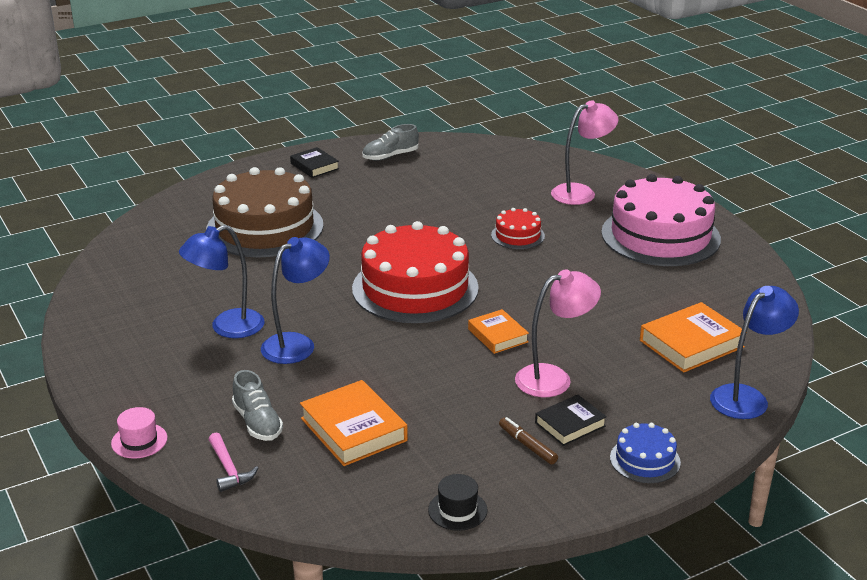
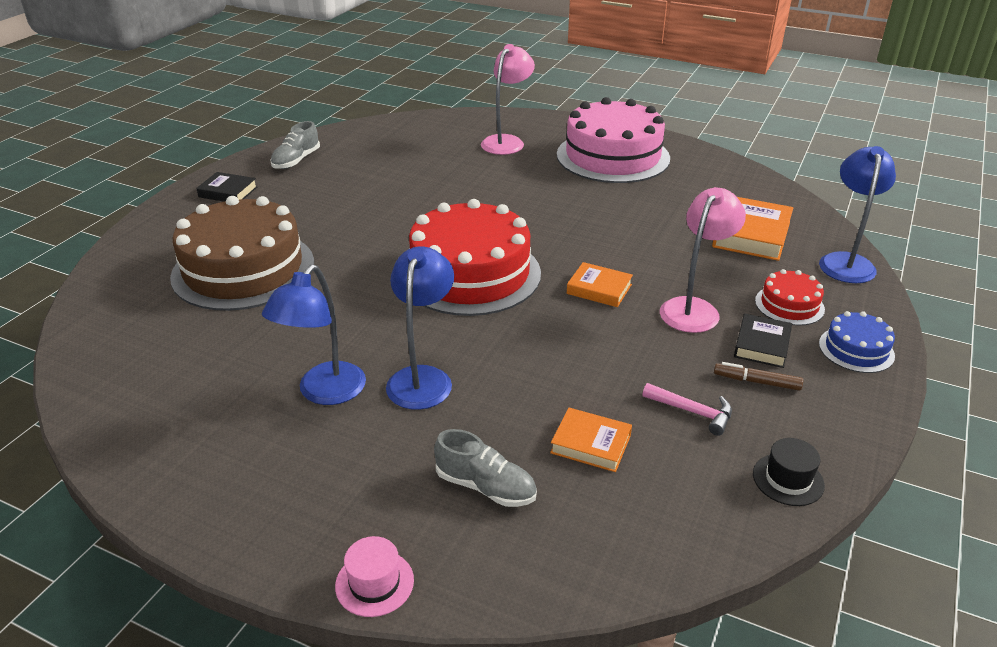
camera: 35 degrees left, 5 degrees up
pink hammer [208,433,258,492] -> pink hammer moved to [642,383,732,436]
orange book [300,380,408,466] -> orange book [550,408,632,472], size x0.62
red cake [491,208,545,249] -> red cake moved to [755,269,825,326]

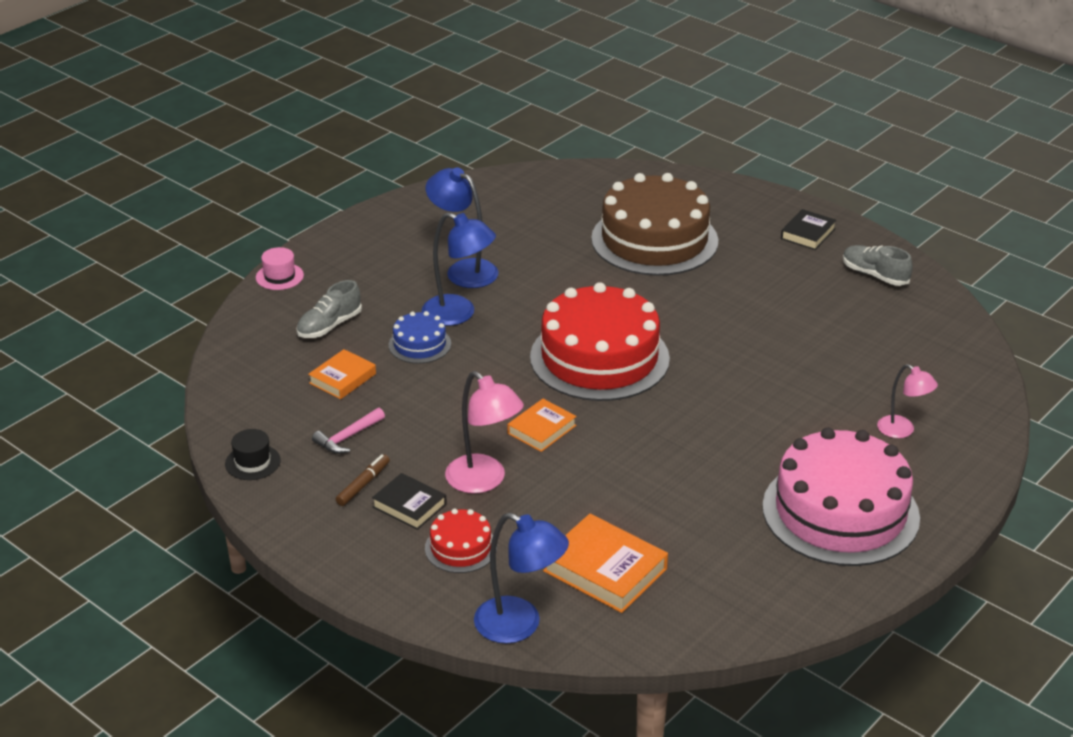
camera: 105 degrees right, 0 degrees up
pink lamp [481,44,535,155] -> pink lamp [877,364,938,438], size x0.63
blue cake [819,311,895,373] -> blue cake moved to [389,311,451,364]

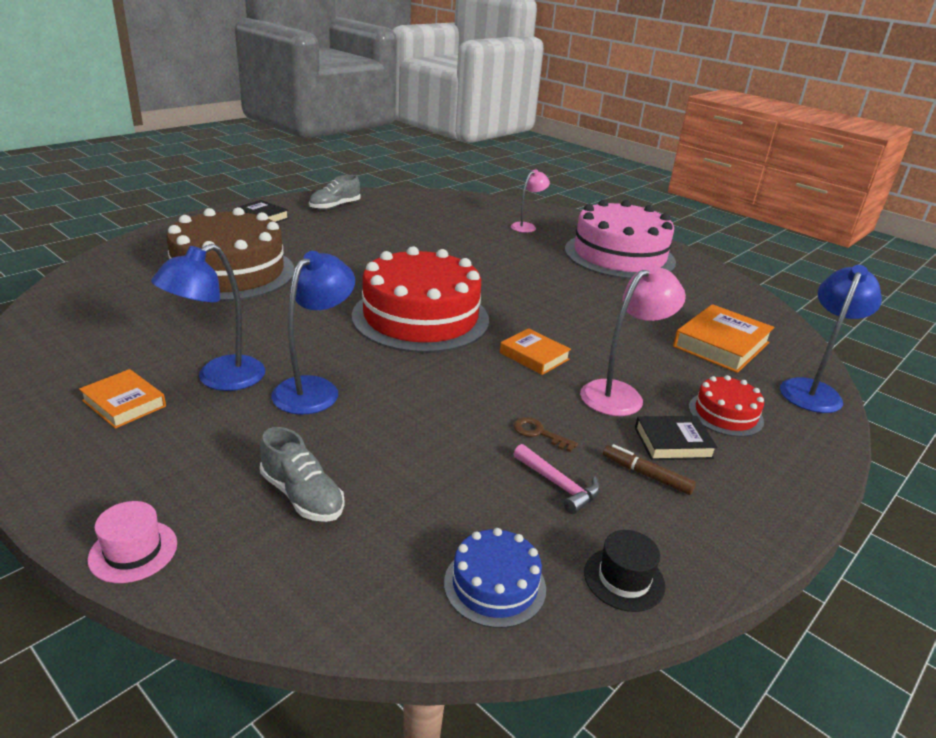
camera: 90 degrees left, 5 degrees down
orange book [308,349,376,399] -> orange book moved to [79,369,166,429]
black book [372,473,447,530] -> black book turned 45 degrees clockwise [635,416,718,460]
blue cake [389,311,451,364] -> blue cake moved to [444,528,546,628]
none -> brown key [513,417,578,452]

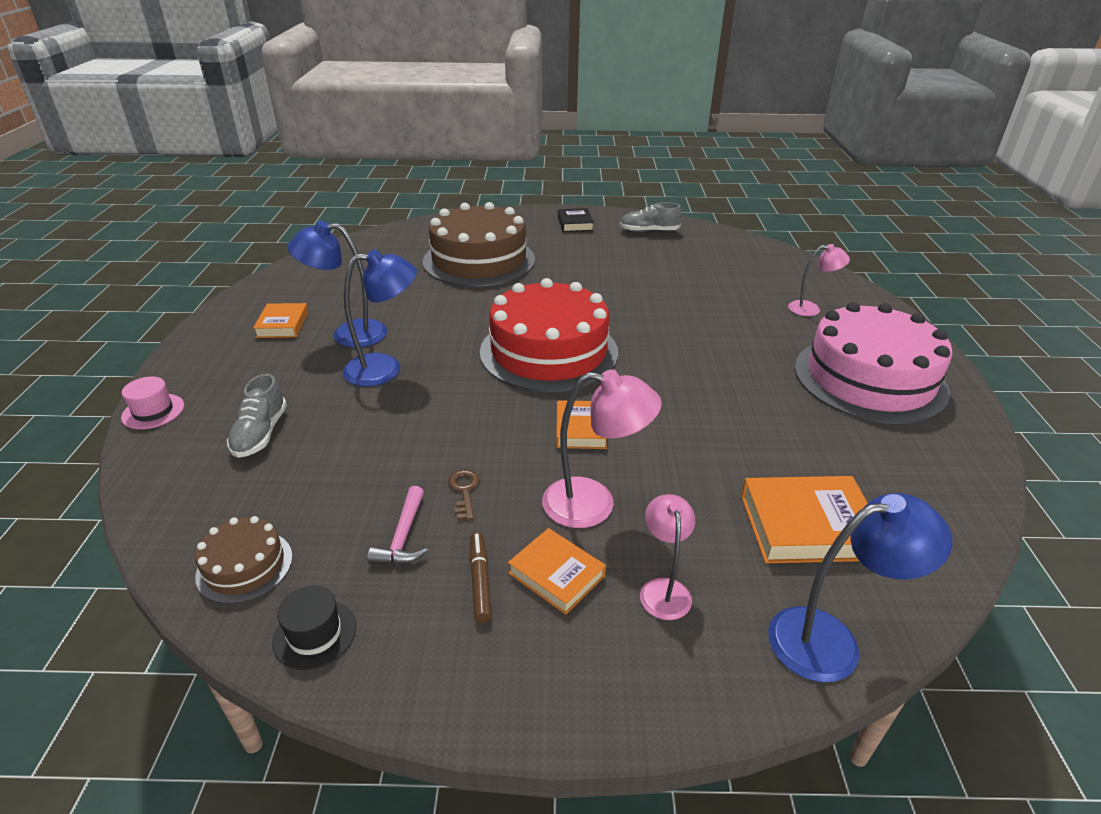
camera: 50 degrees right, 5 degrees up
blue cake [444,528,546,628] -> brown cake [195,516,293,604]
black book [635,416,718,460] -> orange book [508,528,606,615]
red cake [689,375,764,437] -> pink lamp [640,494,695,620]

